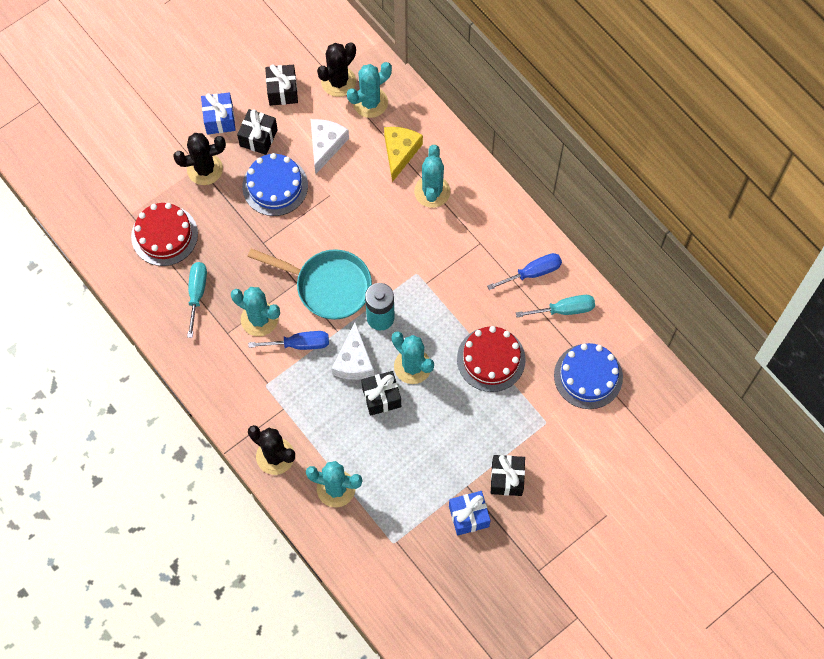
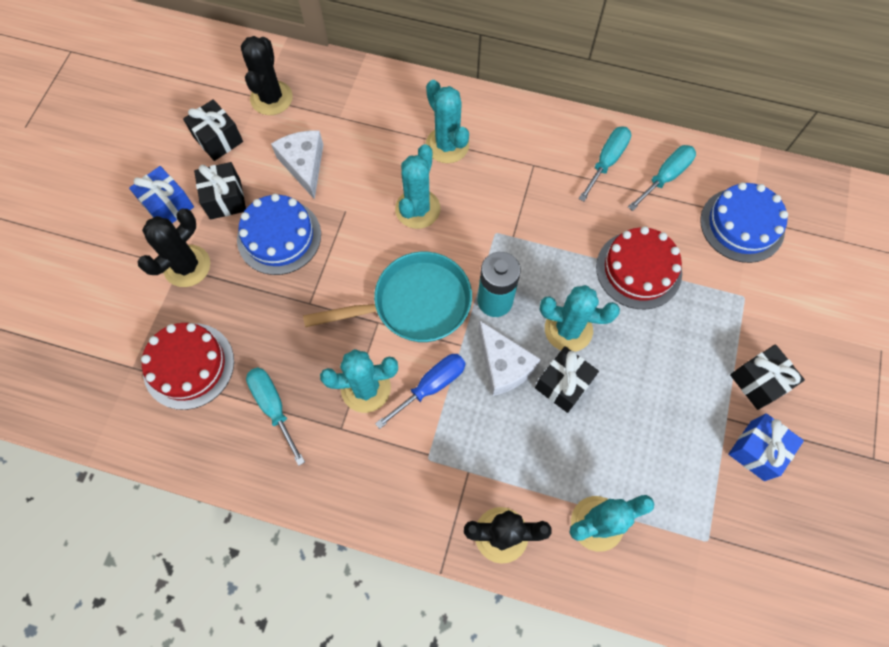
camera: 35 degrees left, 0 degrees up
turquoise cactus [347,62,392,118] -> turquoise cactus moved to [395,144,441,229]
yellow cheese [384,127,423,182] -> none
blue screwdriver [487,253,562,290] -> turquoise screwdriver [579,126,631,201]

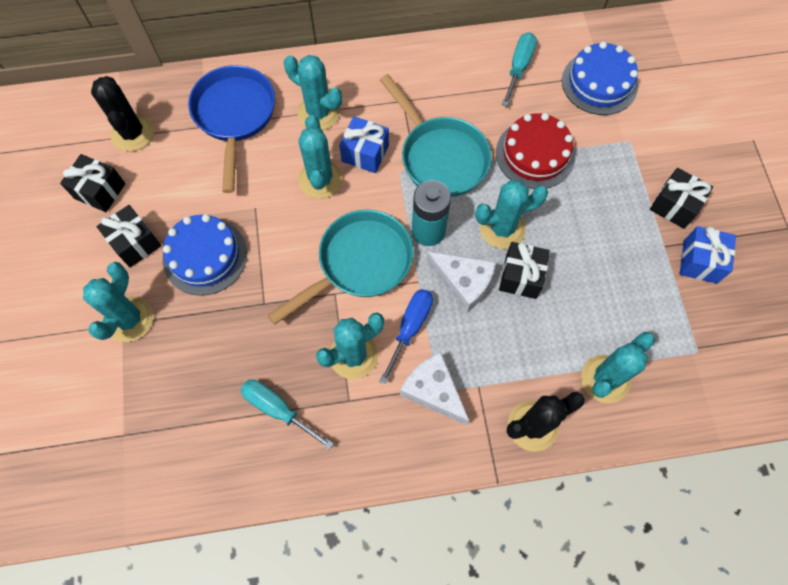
camera: 25 degrees left, 0 degrees up
blue gift [129,166,194,223] -> blue gift moved to [339,116,389,173]
black cactus [138,209,210,287] -> turquoise cactus [83,262,153,342]
red cake [141,323,234,410] -> none
white cheese [271,131,323,200] -> white cheese moved to [400,352,469,425]
turquoise screwdriver [579,126,631,201] -> none
none -> blue pan [188,65,275,193]
none -> turquoise pan [380,74,492,197]

